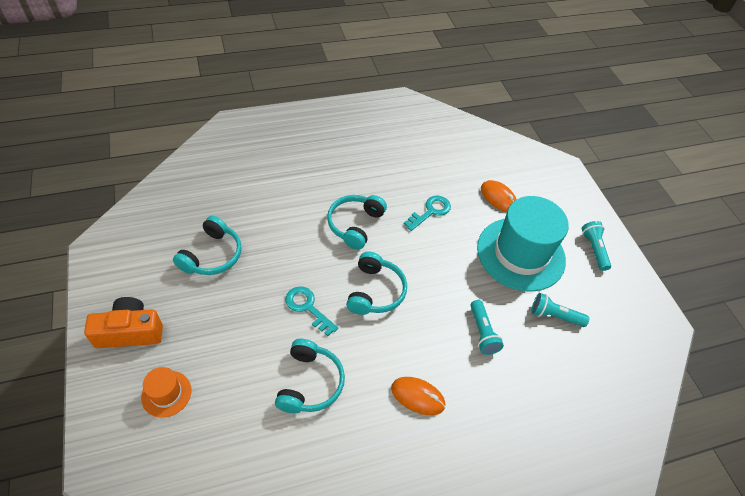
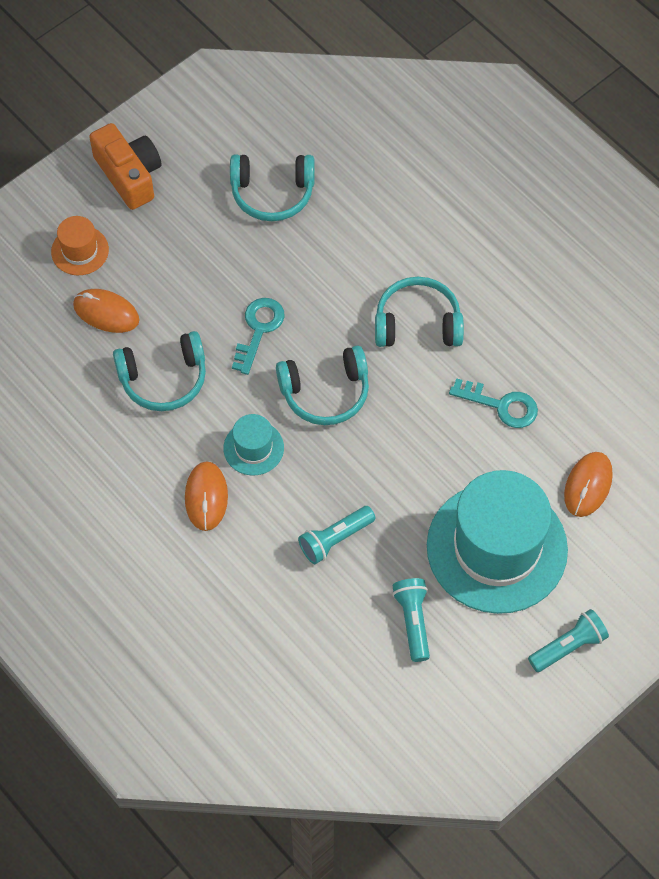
camera: 70 degrees right, 10 degrees up
none -> orange mouse [73,289,139,333]
none -> turquoise hat [223,414,284,476]

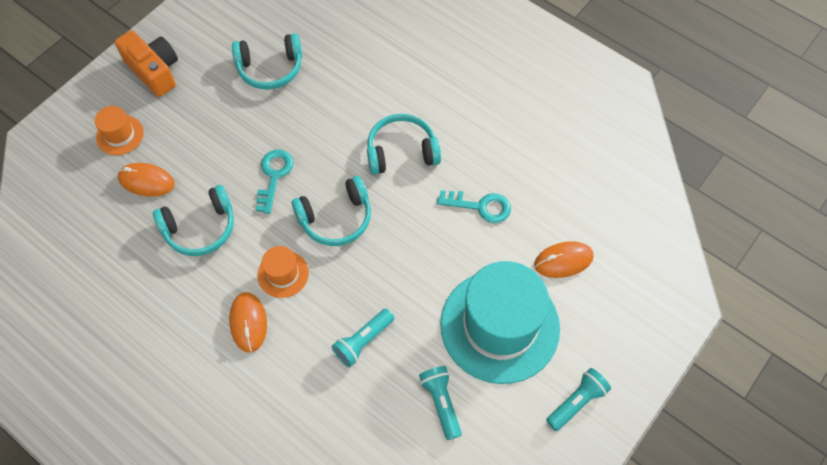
camera: 10 degrees left, 0 degrees up
turquoise hat [223,414,284,476] -> orange hat [257,246,309,298]
orange mouse [564,452,613,517] -> orange mouse turned 60 degrees clockwise [534,241,594,278]

